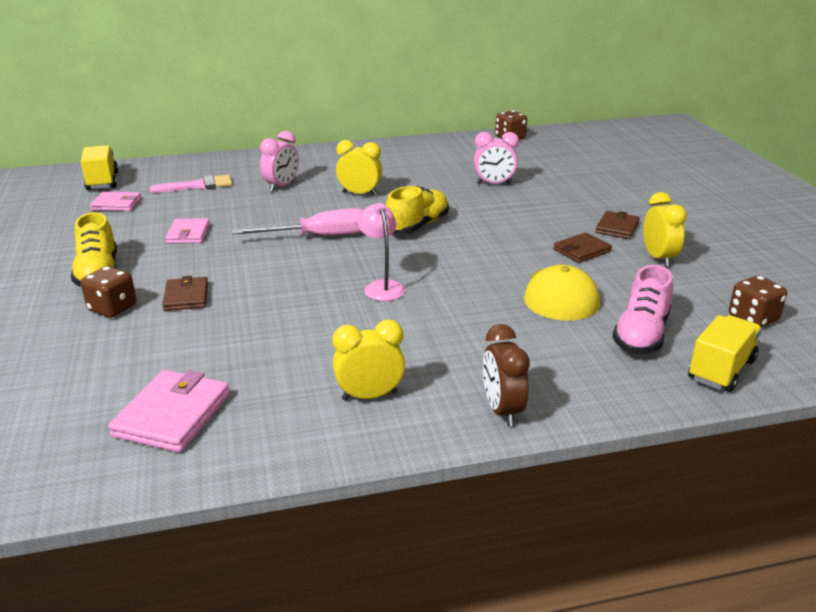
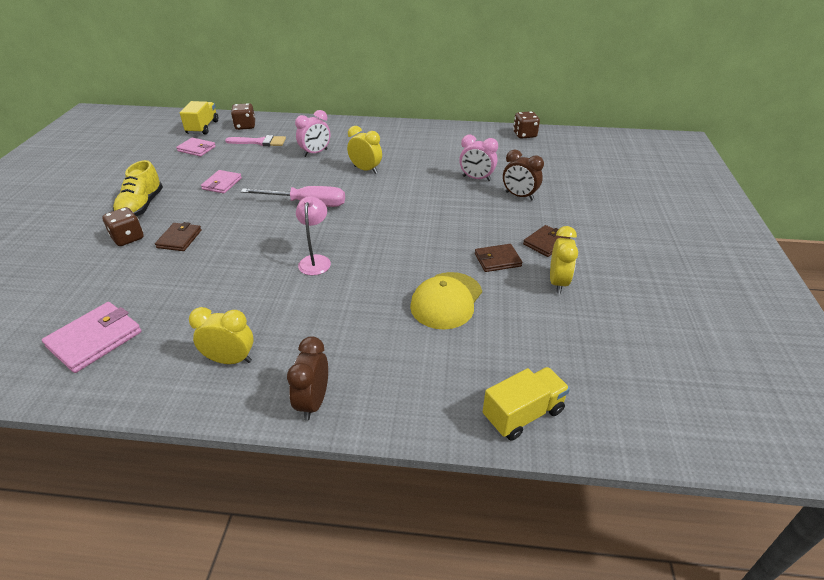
camera: 20 degrees right, 10 degrees up
yellow shoe [386,186,449,234] -> none
pink shoe [612,265,673,354] -> none
brown dice [729,275,787,327] -> brown dice moved to [231,103,255,130]
none -> brown clock [503,150,544,200]

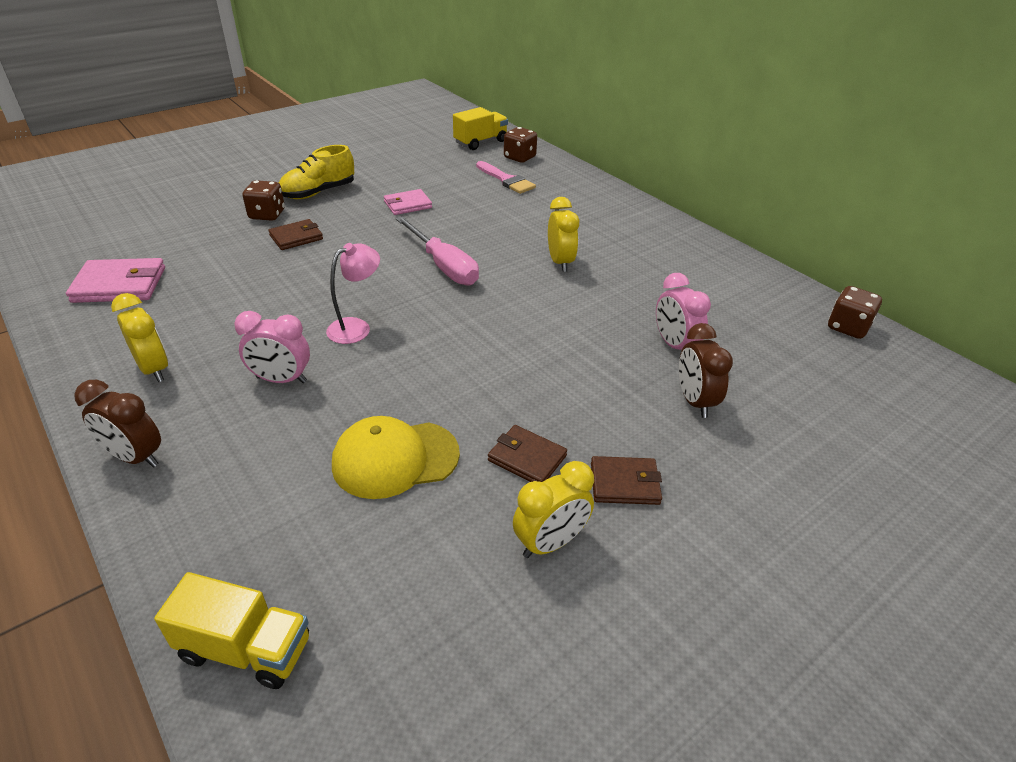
camera: 45 degrees right, 0 degrees up
pink wallet [176,137,216,157] -> none
brown clock [287,337,328,421] -> brown clock turned 120 degrees counterclockwise [74,380,161,468]
pink clock [295,110,331,157] -> pink clock moved to [234,311,310,383]

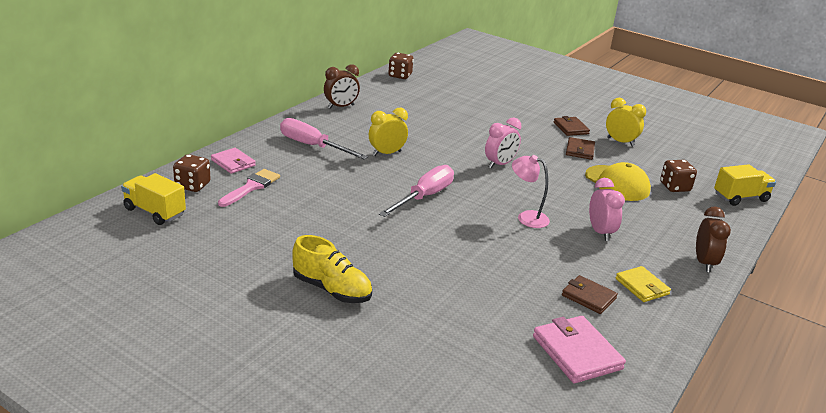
camera: 110 degrees left, 10 degrees down
yellow clock [111,293,168,382] -> yellow wallet [616,266,671,302]
yellow truck [154,572,309,689] -> yellow truck turned 75 degrees clockwise [714,164,776,206]
brown dice [243,180,285,221] -> brown dice moved to [660,160,697,192]
brown wallet [268,219,323,250] -> brown wallet moved to [562,275,618,314]
pink wallet [384,189,432,215] -> pink wallet moved to [211,148,256,174]
pink clock [656,273,711,350] -> pink clock moved to [485,118,521,169]
brown clock [679,323,733,418] -> brown clock moved to [324,65,360,109]
none -> pink screwdriver [280,118,368,159]

